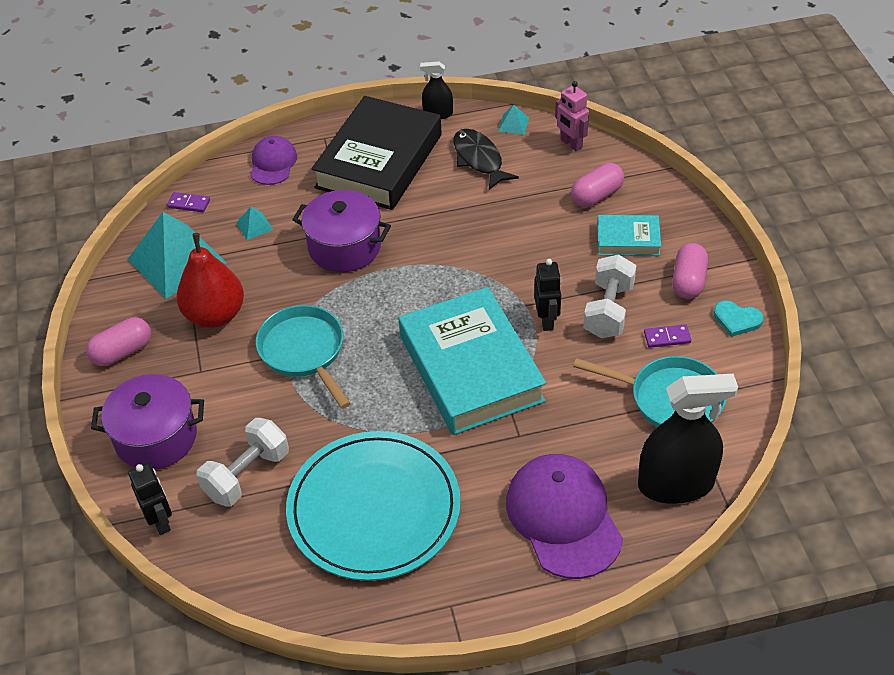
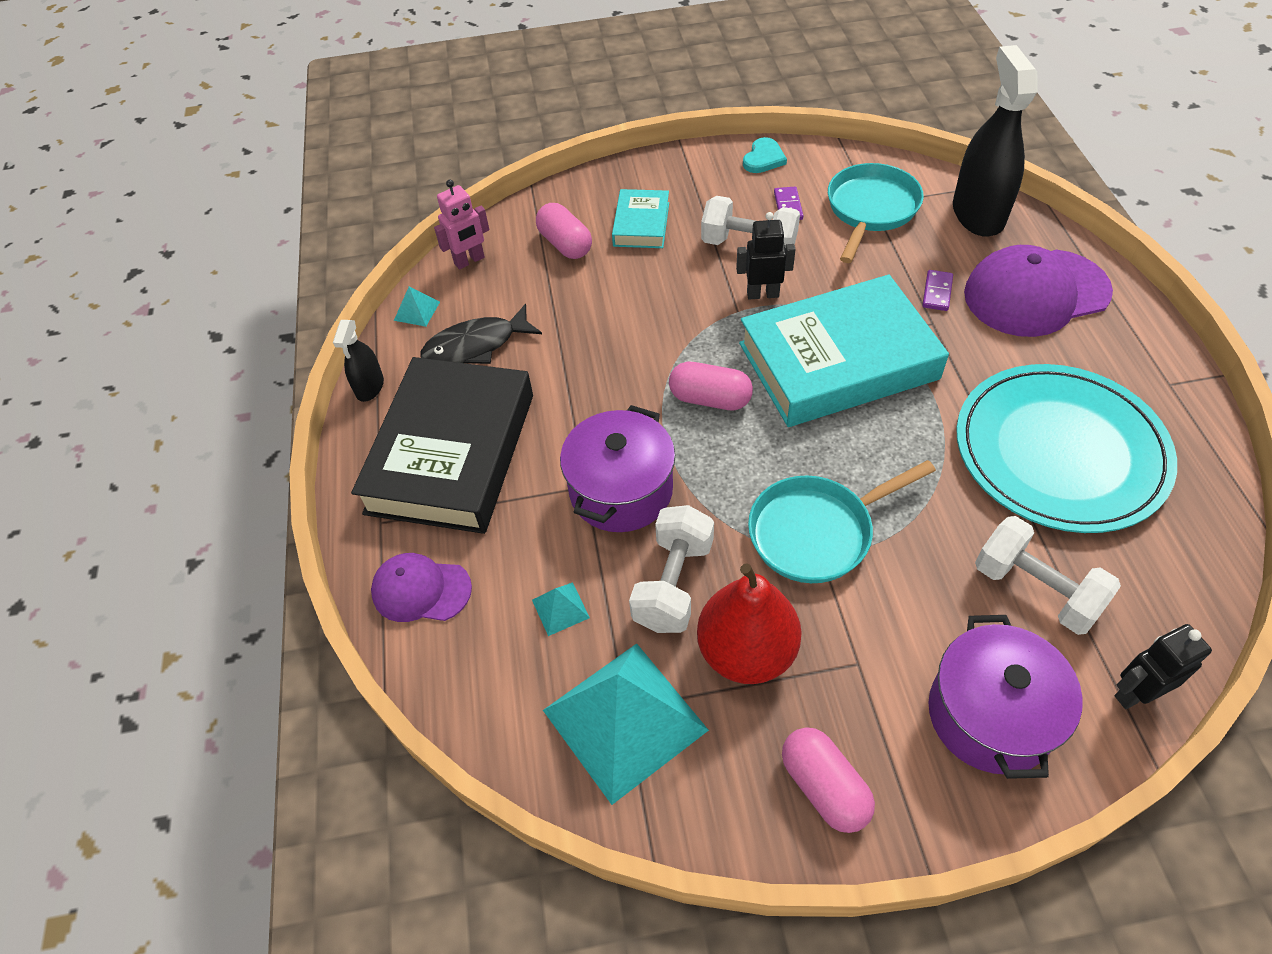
camera: 85 degrees left, 5 degrees up
purple domino [167,192,210,212] -> purple domino moved to [922,270,953,311]
black book [312,96,442,210] -> black book turned 75 degrees clockwise [351,357,533,534]
pink capsule [673,243,708,299] -> pink capsule moved to [669,362,753,410]
none -> white dumbbell [629,505,714,633]

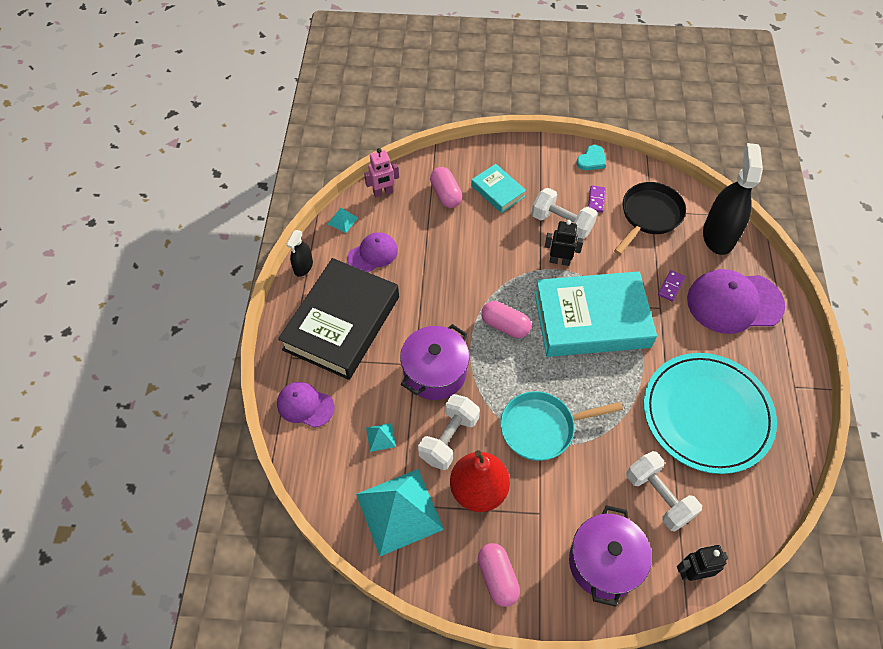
camera: 10 degrees right, 5 degrees up
black fish [420,304,542,364] -> purple cap [347,232,398,273]
turquoise book [612,189,669,248] -> turquoise book turned 60 degrees counterclockwise [471,164,526,213]
turquoise pan [828,163,924,263] -> black pan [614,182,686,255]

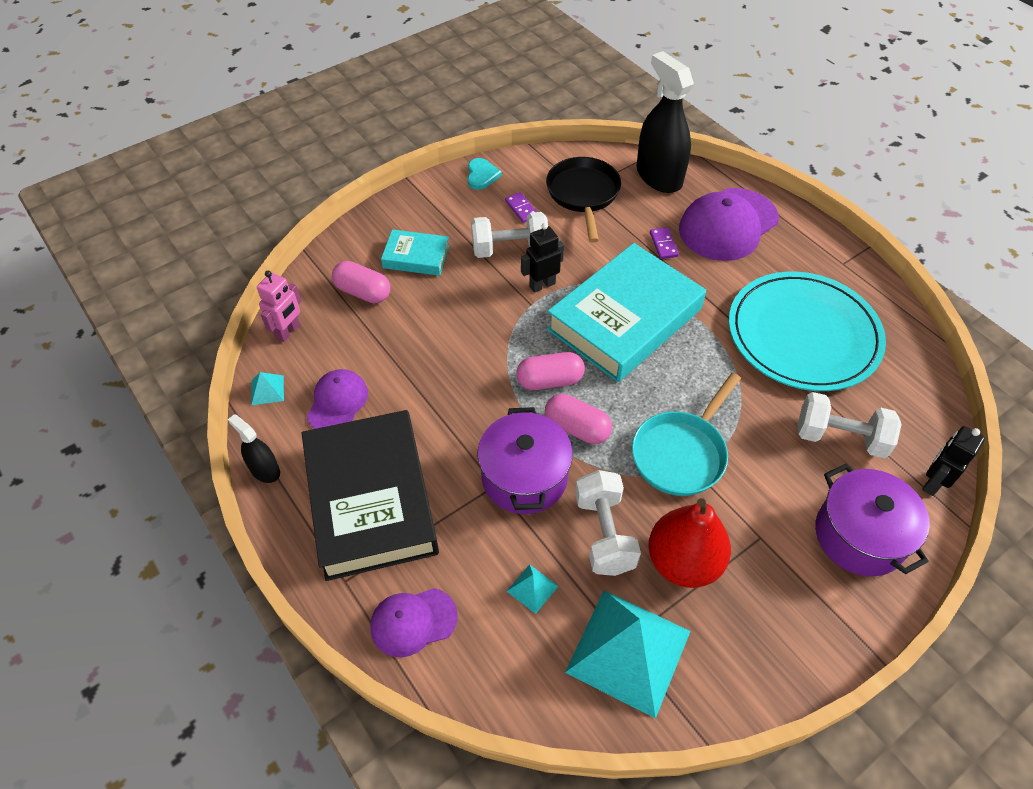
camera: 40 degrees left, 5 degrees down
black spray bottle [286,230,313,277] -> black spray bottle turned 150 degrees clockwise [228,414,280,483]
pink capsule [478,543,520,607] -> pink capsule moved to [545,394,612,444]

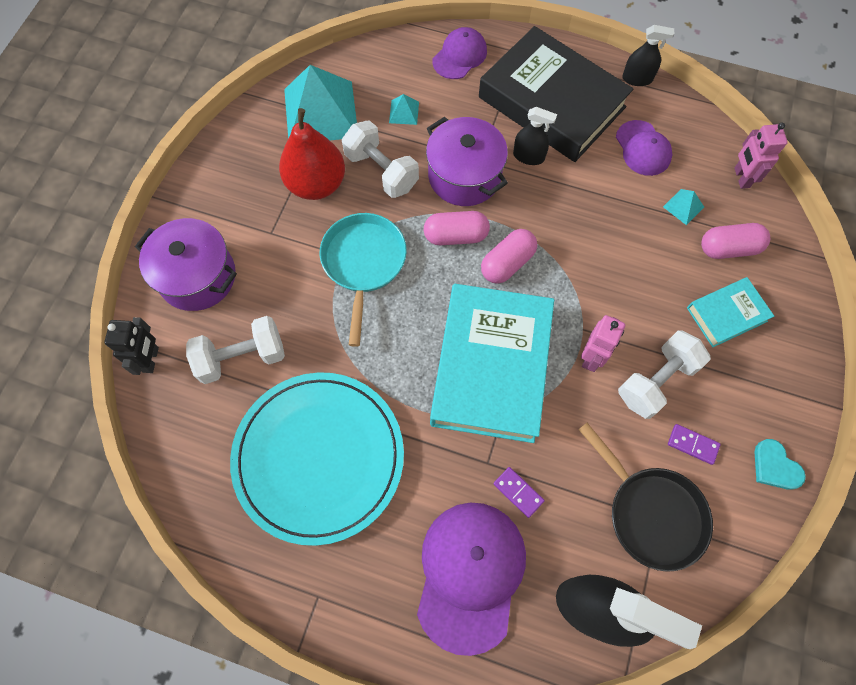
camera: 145 degrees right, 15 degrees up
turquoise pyramid [251,372,284,405] -> turquoise pyramid moved to [663,189,704,225]
black robot [521,223,564,293] -> pink robot [581,315,625,372]
none -> black spray bottle [513,107,557,165]

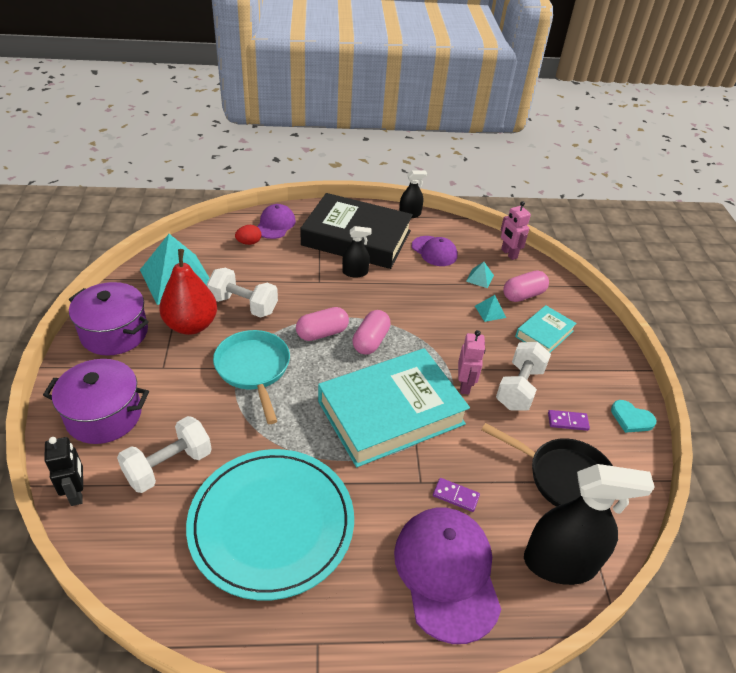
camera: 25 degrees left, 25 degrees down
turquoise pyramid [389,94,419,125] -> turquoise pyramid moved to [475,295,506,322]
purple pot [426,117,508,206] -> purple pot moved to [69,282,149,356]
turquoise book [430,284,554,443] -> turquoise book turned 75 degrees clockwise [318,348,470,467]
none -> red egg [235,225,261,245]

